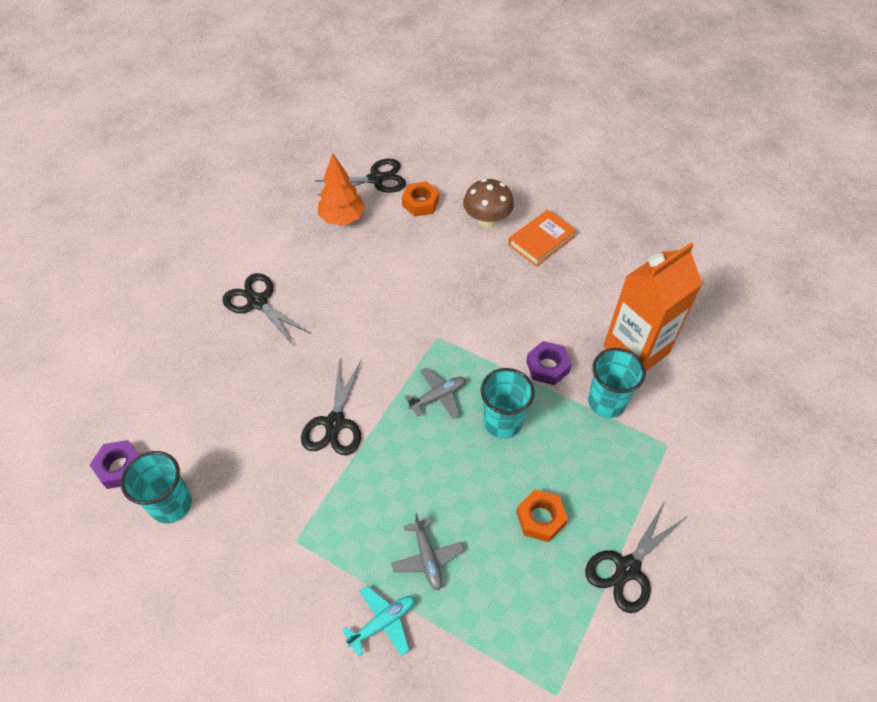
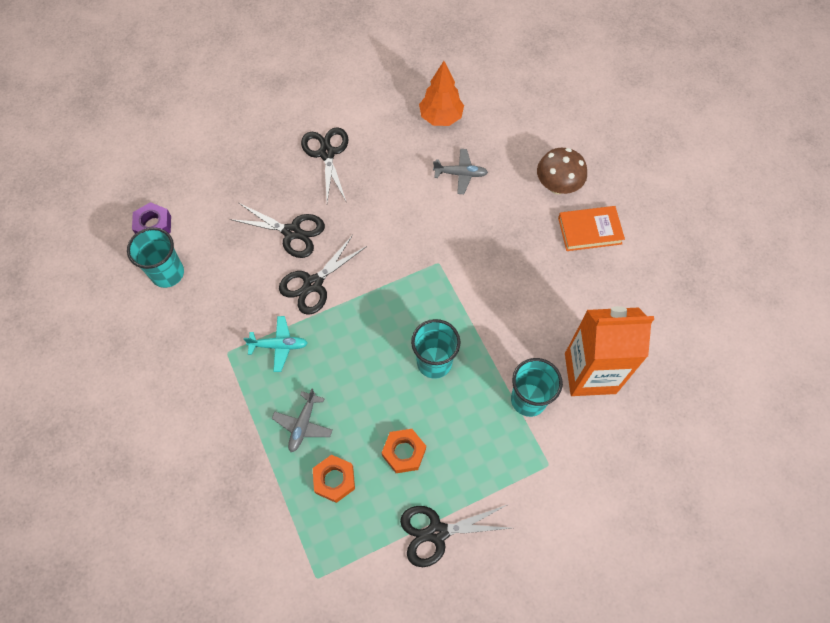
camera: 35 degrees right, 10 degrees up
black scissors [315,159,406,195] -> black scissors moved to [230,203,325,258]
turquoise plane [342,586,414,657] -> turquoise plane moved to [244,316,308,372]
orange nut [402,181,439,216] -> orange nut moved to [313,455,355,503]
grey plane [405,368,466,419] -> grey plane moved to [433,149,488,194]
purple nut [526,341,572,386] -> none

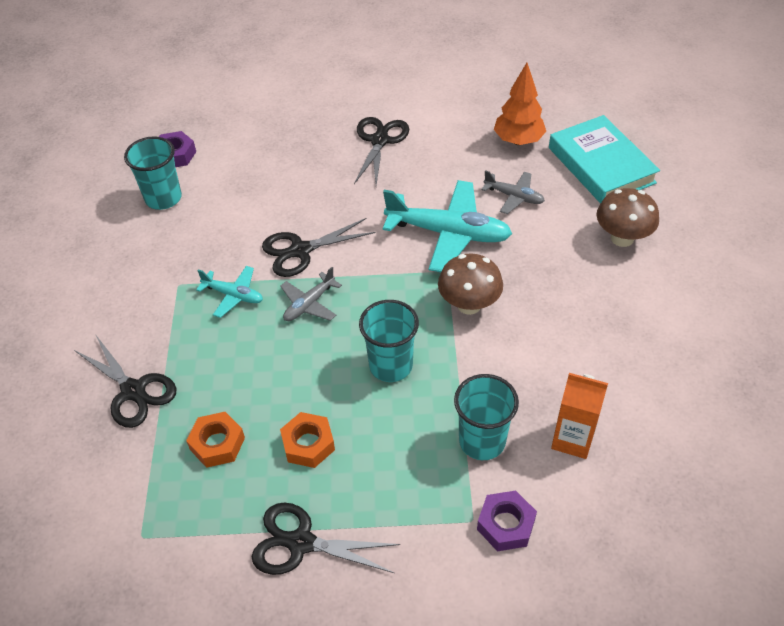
camera: 25 degrees right, 15 degrees down
black scissors [230,203,325,258] -> black scissors moved to [74,334,177,428]
grey plane [272,389,333,452] -> grey plane moved to [280,267,342,321]
orange book [558,206,625,251] -> none
orange carton [565,306,654,396] -> orange carton [551,373,608,459], size x0.59
none -> turquoise plane [383,180,512,272]
none -> brown mushroom [438,253,503,315]
none -> purple nut [477,491,537,551]
none -> turquoise book [549,115,660,204]

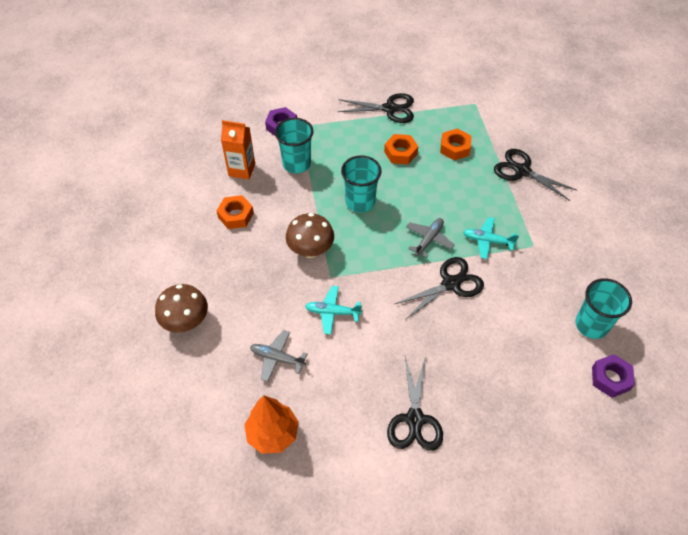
camera: 170 degrees right, 5 degrees up
turquoise plane [383,180,512,272] -> turquoise plane [305,286,362,335], size x0.52
turquoise book [549,115,660,204] -> none
none -> orange nut [216,195,254,229]

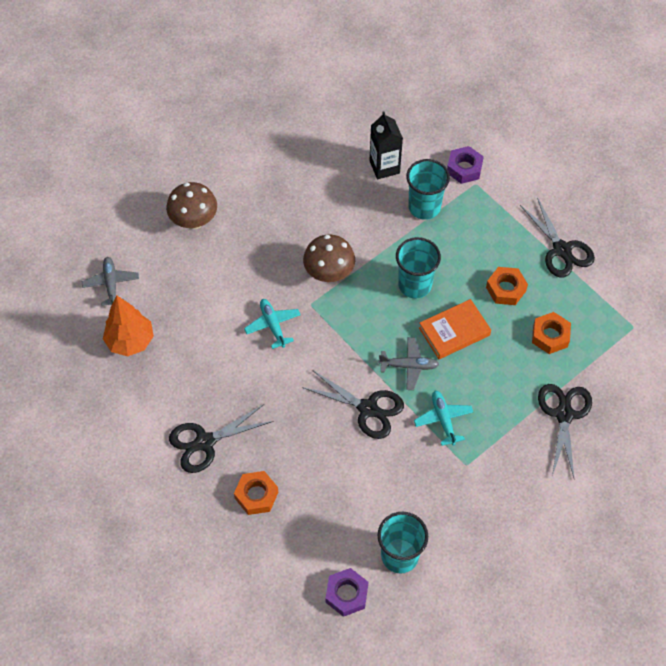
camera: 60 degrees right, 5 degrees up
orange nut [216,195,254,229] -> orange nut moved to [234,471,278,515]
orange carton [221,120,255,180] -> black carton [370,112,403,179]
grey plane [250,330,307,382] -> grey plane moved to [82,257,139,306]
none -> orange book [419,299,491,359]

